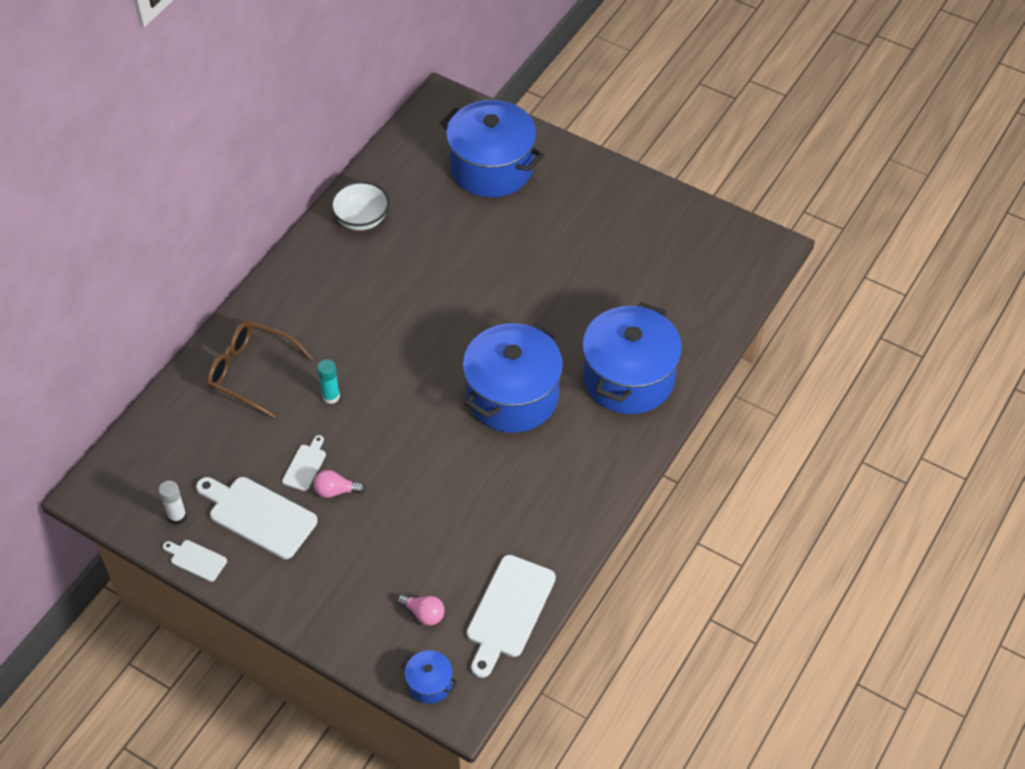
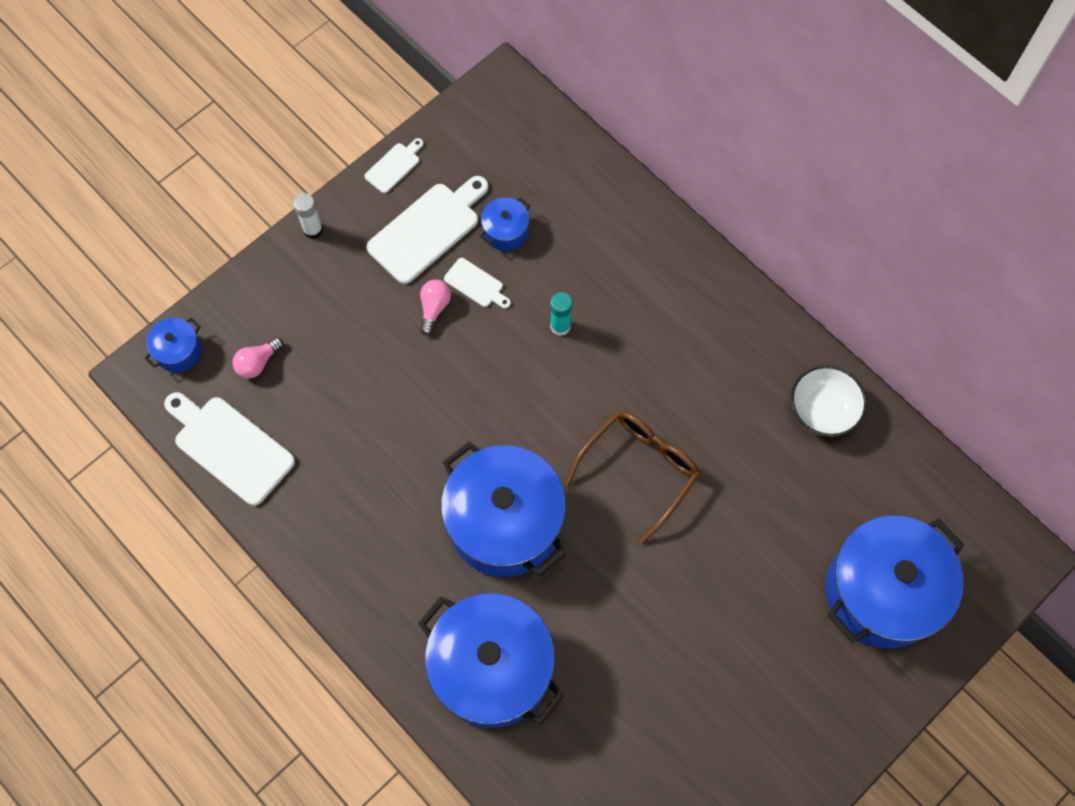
camera: 105 degrees right, 15 degrees up
white glue stick [159,480,187,525] -> white glue stick moved to [293,193,323,239]
brown glasses [206,321,313,418] -> brown glasses moved to [564,411,700,544]
none -> blue pot [480,197,530,251]

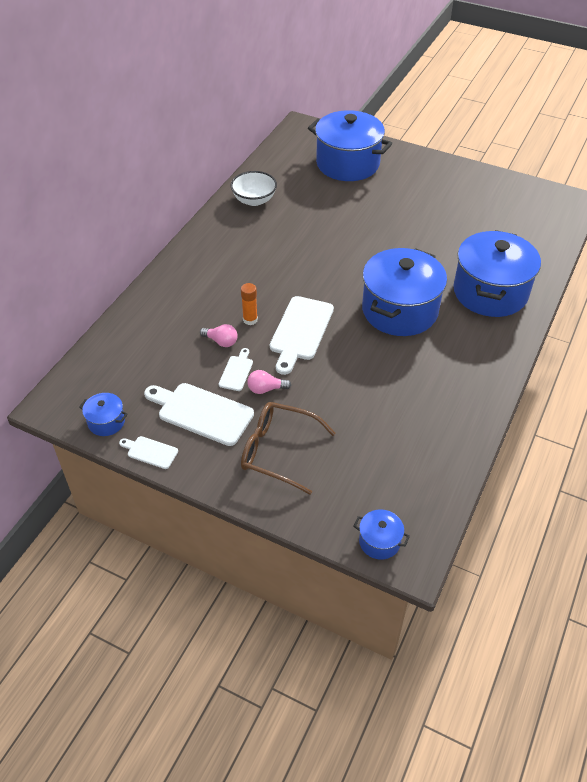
camera: 110 degrees left, 20 degrees down
white cutting board [164,392,295,506] -> white cutting board moved to [270,296,334,375]
pink light bulb [233,337,283,379] -> pink light bulb moved to [200,324,238,347]
white glue stick [293,193,323,239] -> none
blue pot [480,197,530,251] -> blue pot moved to [79,393,128,436]
turquoise glue stick [550,292,572,336] -> orange glue stick [241,283,258,325]
brown glasses [564,411,700,544] -> brown glasses moved to [241,402,336,495]

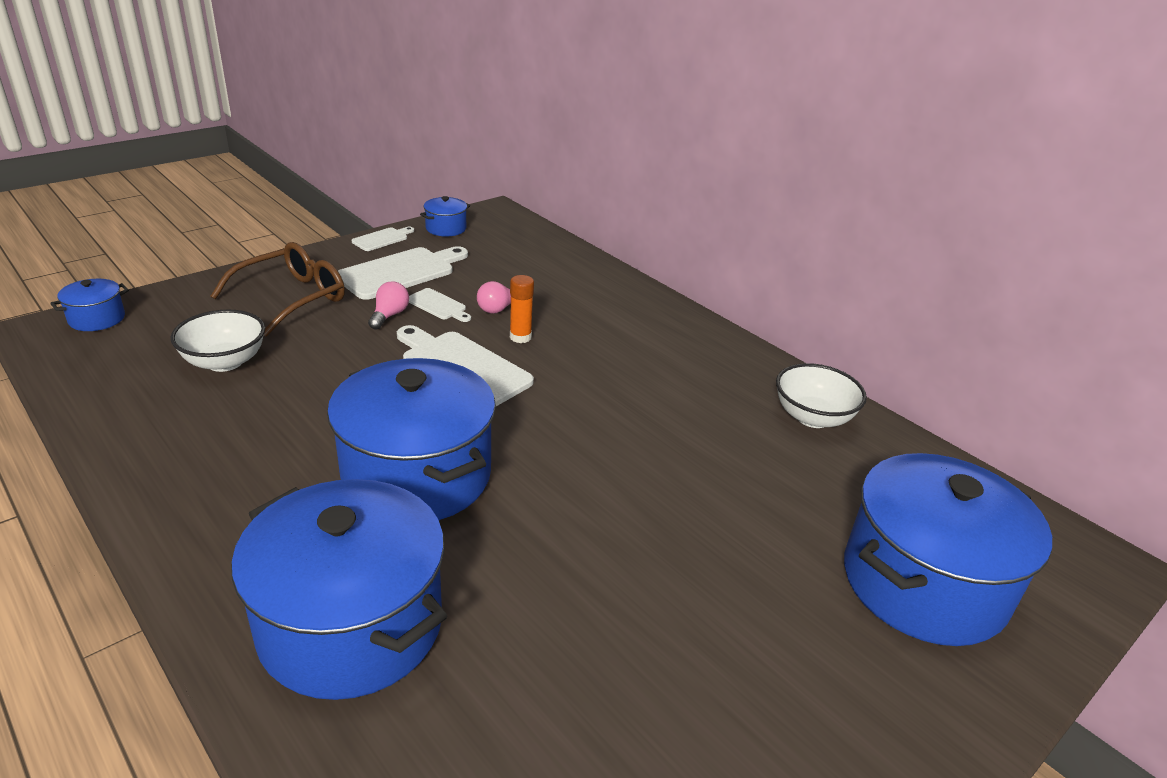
camera: 110 degrees right, 15 degrees down
none -> white bowl [171,310,265,372]

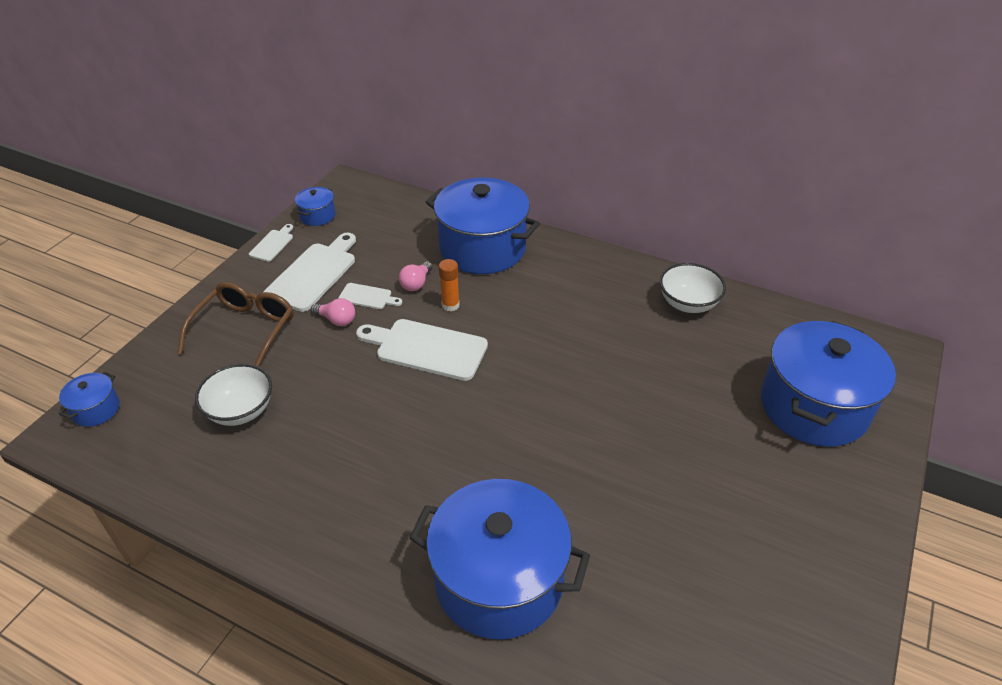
camera: 20 degrees left, 10 degrees up
blue pot [327,358,496,520] -> blue pot moved to [426,178,540,274]
pink light bulb [368,281,409,330] -> pink light bulb turned 120 degrees clockwise [311,298,355,326]

